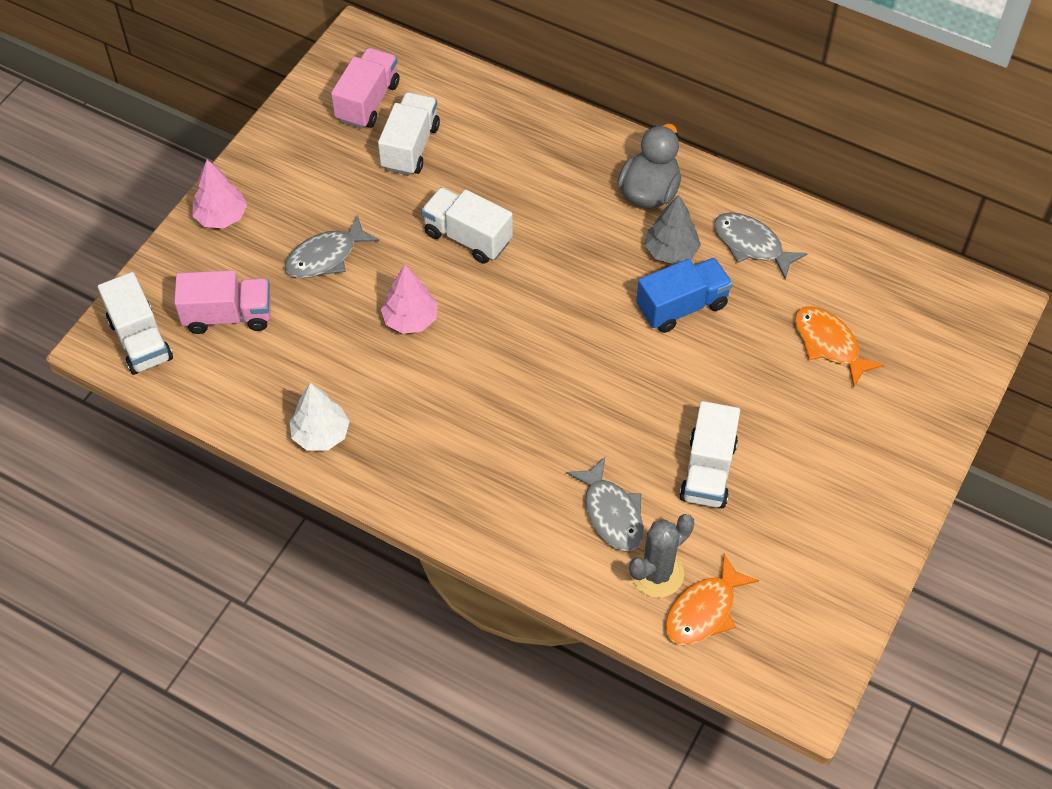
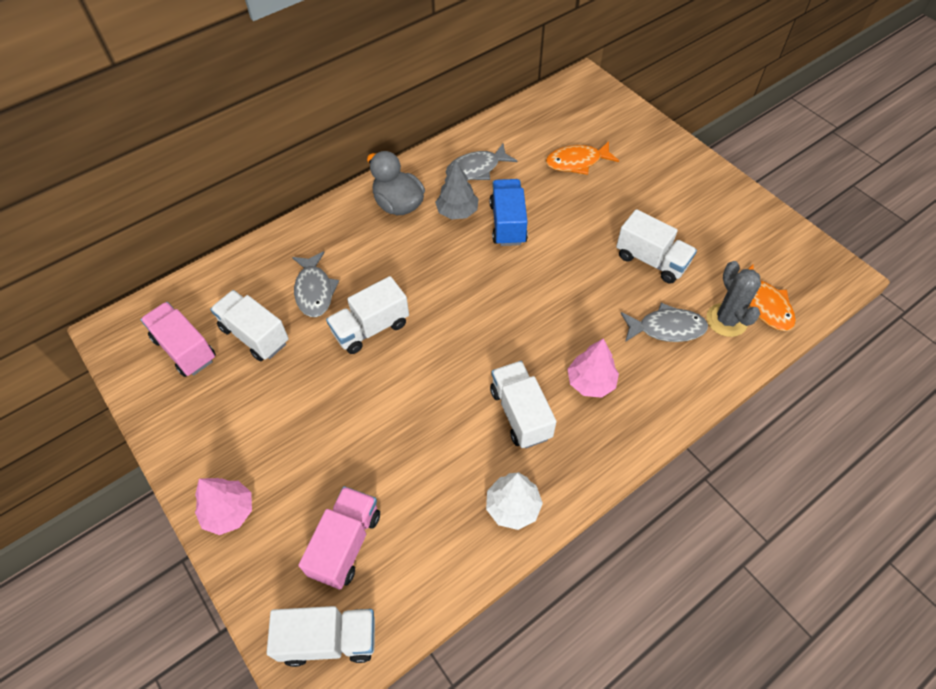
camera: 65 degrees left, 0 degrees up
grey fish [284,215,380,278] -> grey fish moved to [292,251,339,317]
pink tree [381,265,438,334] -> pink tree moved to [567,339,619,398]
none -> white truck [490,361,557,448]

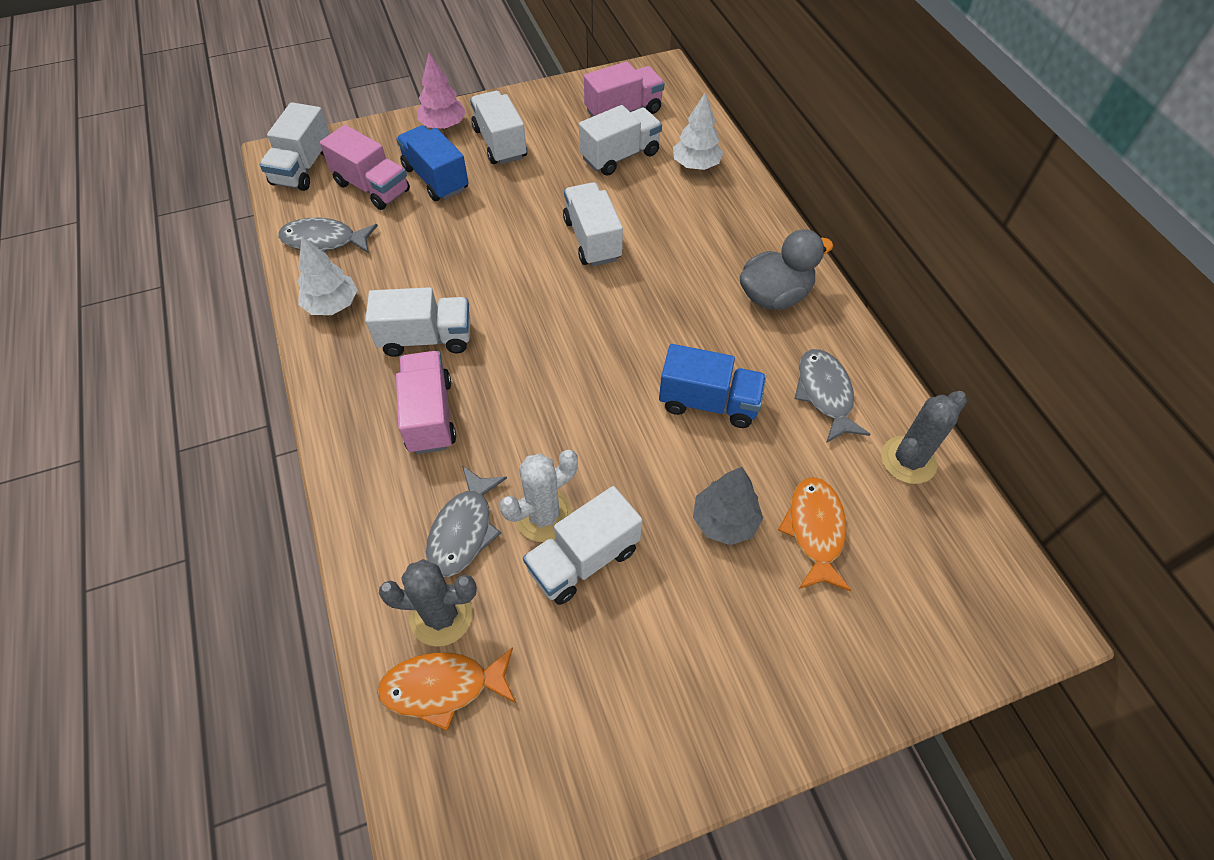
camera: 105 degrees right, 0 degrees up
grey fish [292,251,339,317] -> grey fish moved to [278,218,378,253]
grey tree [435,160,478,220] -> grey tree moved to [693,467,763,545]
pink tree [567,339,619,398] -> pink truck [396,351,456,454]
none -> blue truck [396,125,469,201]
none -> white truck [470,91,527,164]
none -> white cactus [500,450,578,542]
none -> white tree [673,92,723,170]
none -> grey cactus [881,391,967,484]

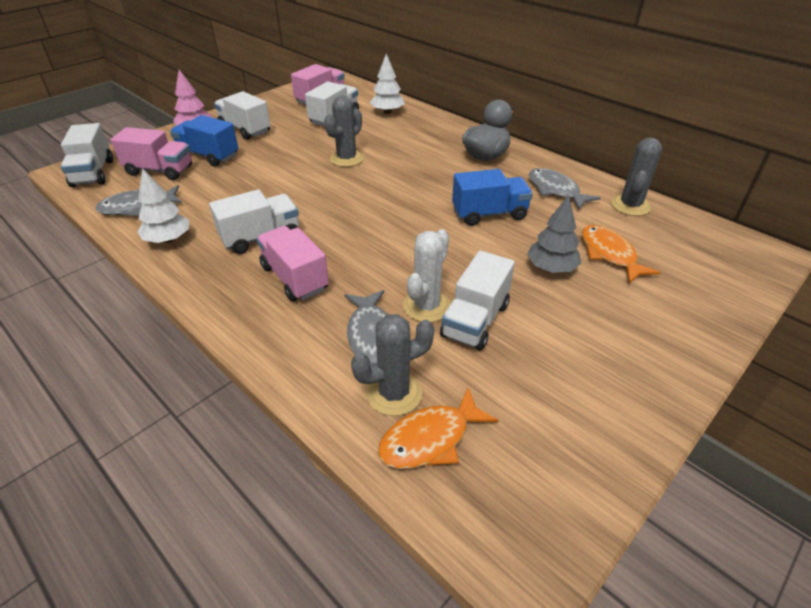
camera: 25 degrees left, 15 degrees down
white truck [563,182,623,266] -> grey cactus [324,95,364,167]

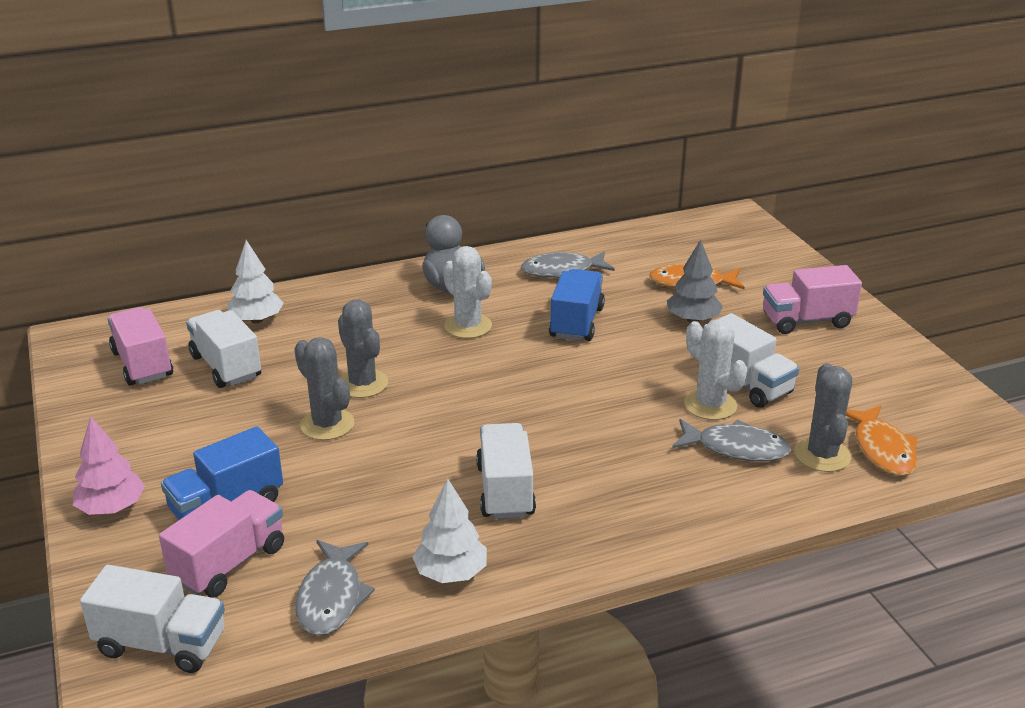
camera: 65 degrees left, 10 degrees down
white truck [214,91,270,140] -> none
pink truck [256,226,329,301] -> pink truck moved to [763,265,862,334]
grey cactus [611,138,662,216] -> grey cactus moved to [294,337,354,440]
none -> white cactus [443,246,492,338]

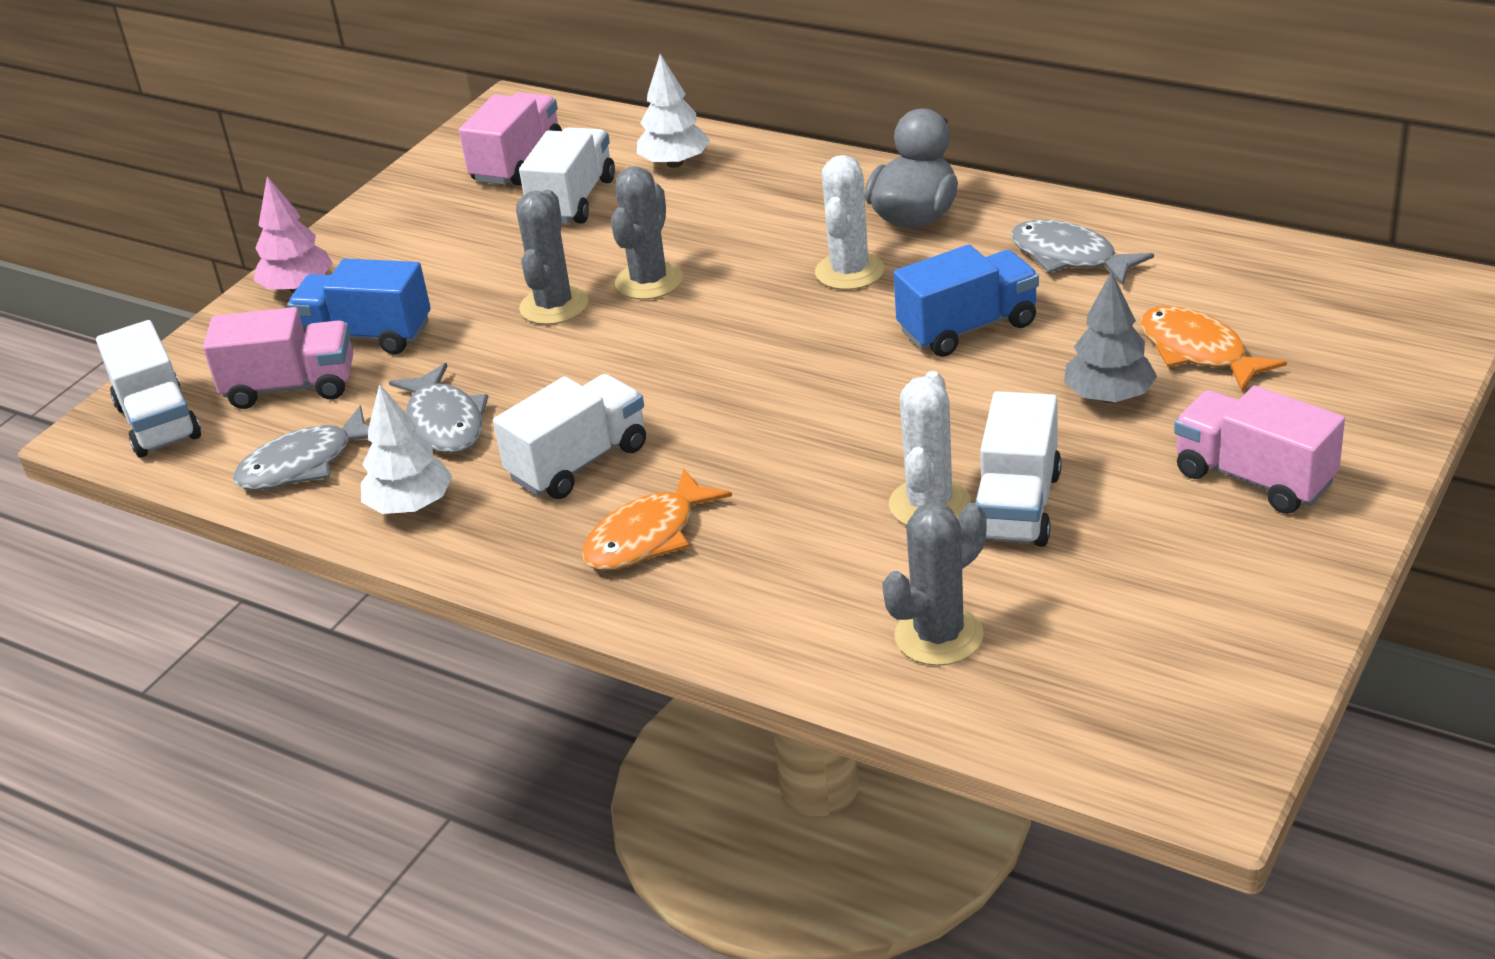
camera: 55 degrees right, 5 degrees up
grey fish [672,419,791,461] -> grey fish moved to [389,363,488,453]
orange fish [846,405,918,476] -> orange fish moved to [582,469,732,571]

